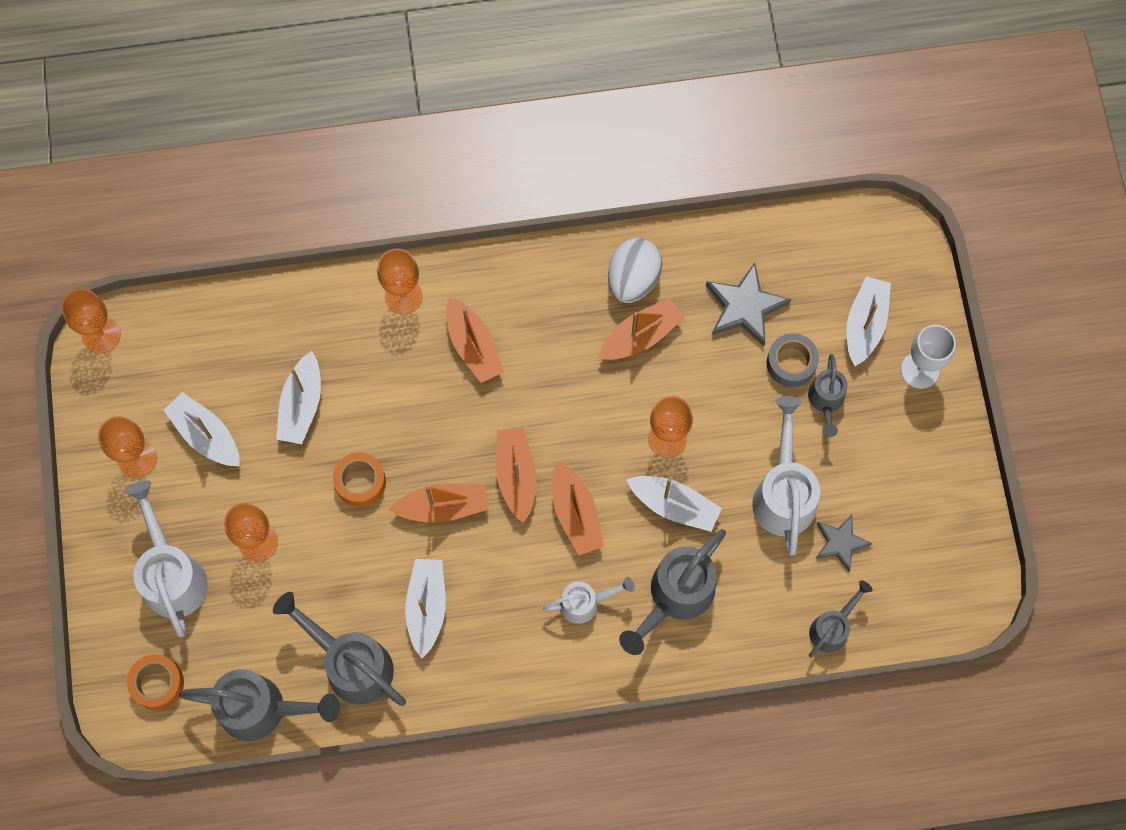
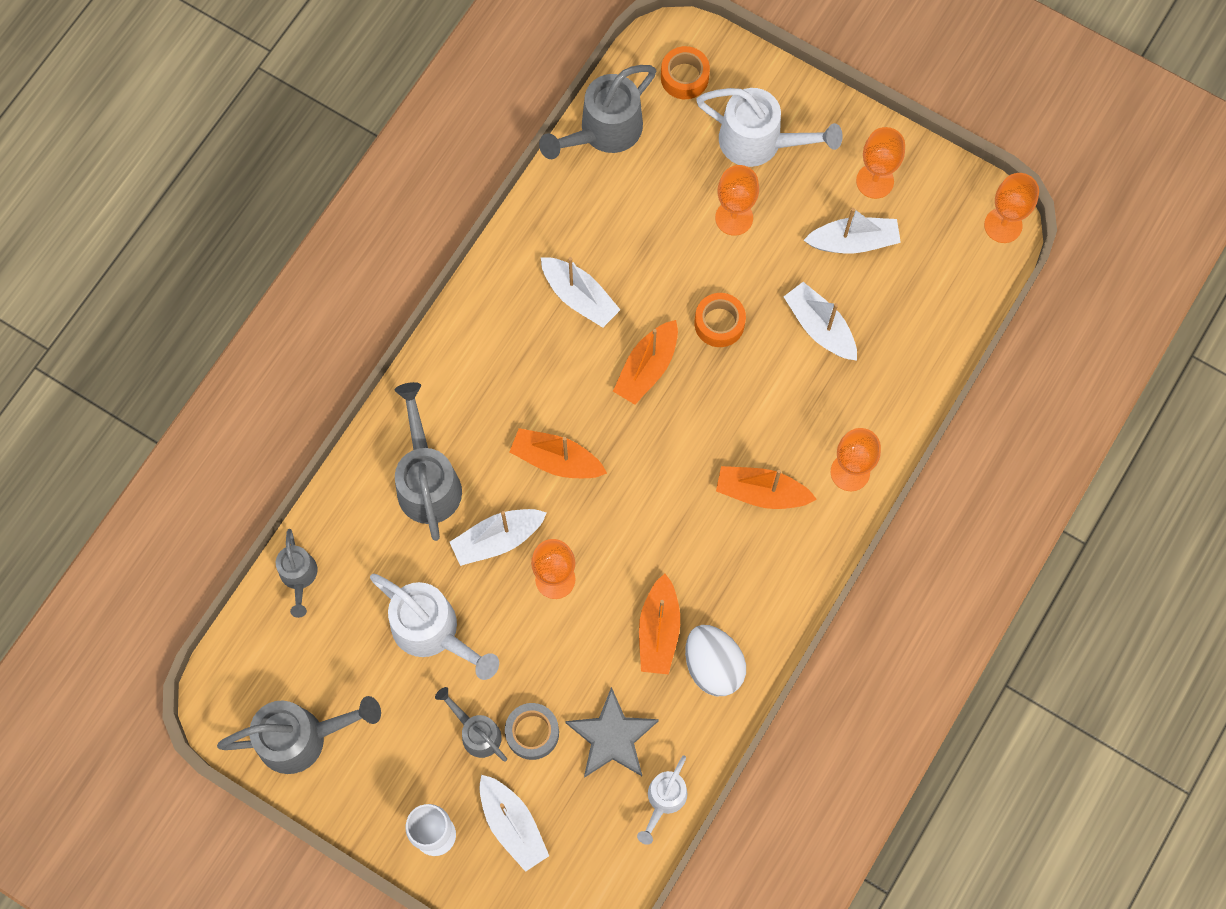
camera: 130 degrees right, 0 degrees up
grey watering can [273,592,406,706] -> grey watering can moved to [217,696,381,774]
orange boat [496,427,537,523] -> none
white watering can [543,577,635,624] -> white watering can moved to [637,756,687,845]
grey star [816,515,872,571] -> none

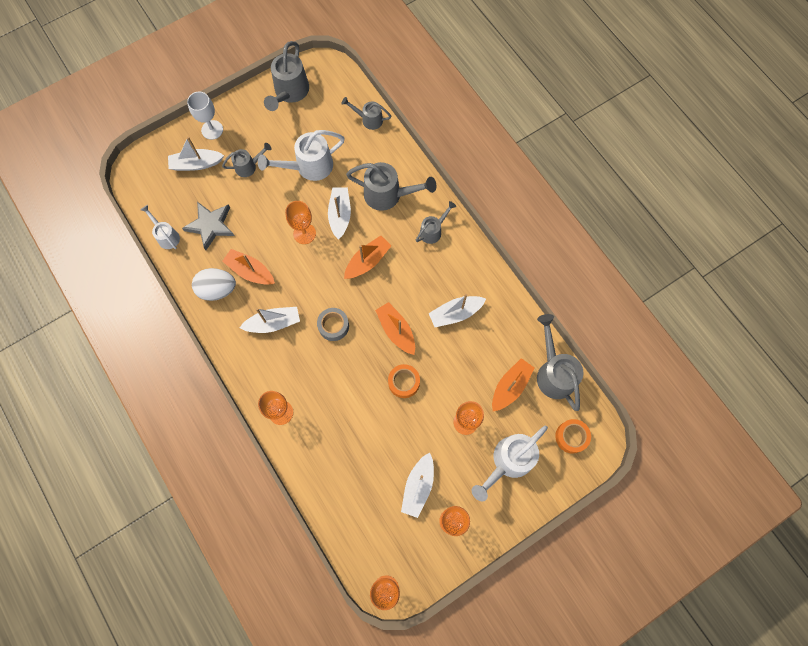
camera: 115 degrees right, 0 degrees up
grey tape [505,703,559,760] -> grey tape moved to [317,308,349,341]
orange boat [716,466,817,509] -> orange boat moved to [492,358,535,411]
white boat [784,282,857,361] -> white boat moved to [240,307,300,333]
none -> grey watering can [416,201,456,244]

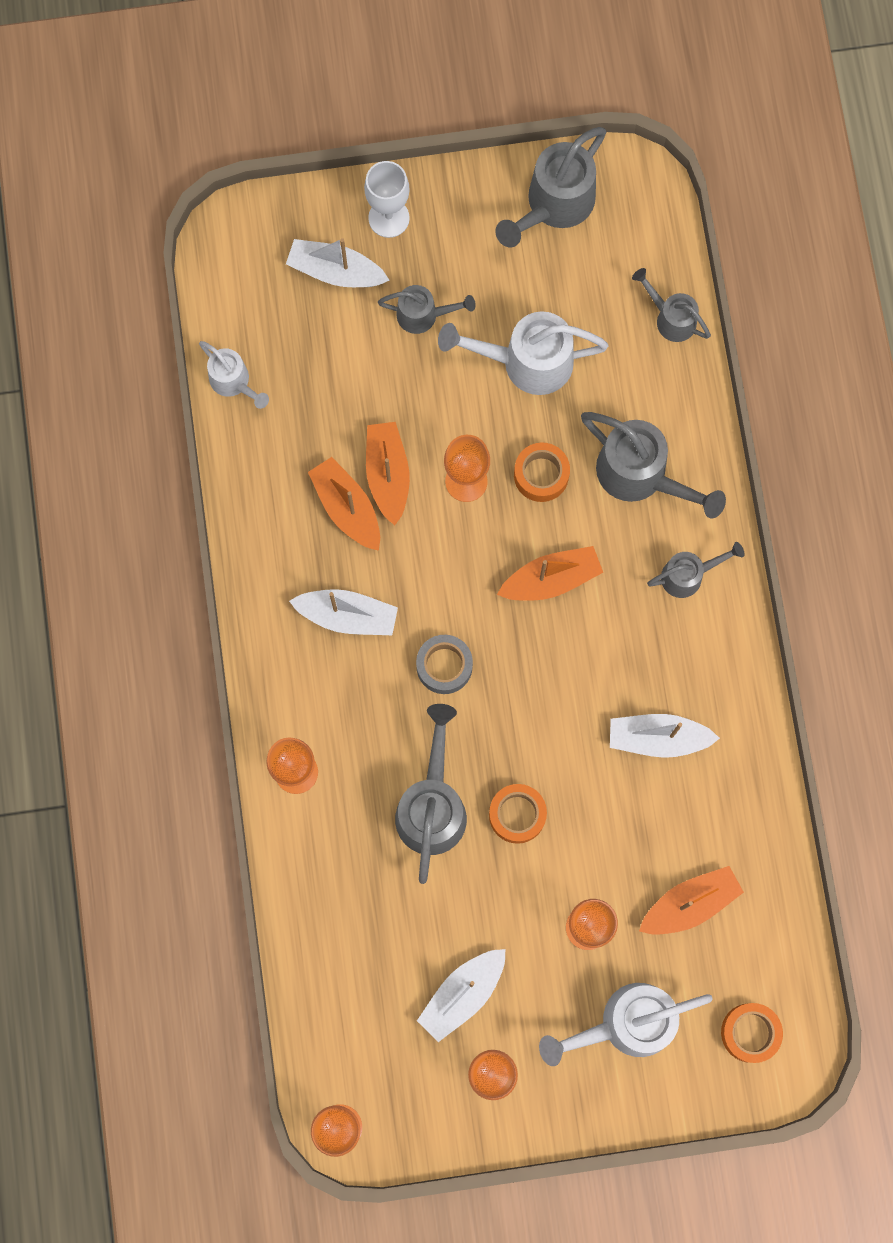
camera: 25 degrees right, 5 degrees up
white watering can [140,205,180,249] -> white watering can turned 150 degrees clockwise [199,341,269,409]
grey star [182,202,234,250] -> none
white egg [192,268,236,301] -> none
white boat [328,188,351,240] -> orange tape [514,442,570,502]
orange boat [375,302,415,355] -> orange boat moved to [366,422,410,525]
grey watering can [537,314,583,411] -> grey watering can moved to [395,704,467,884]

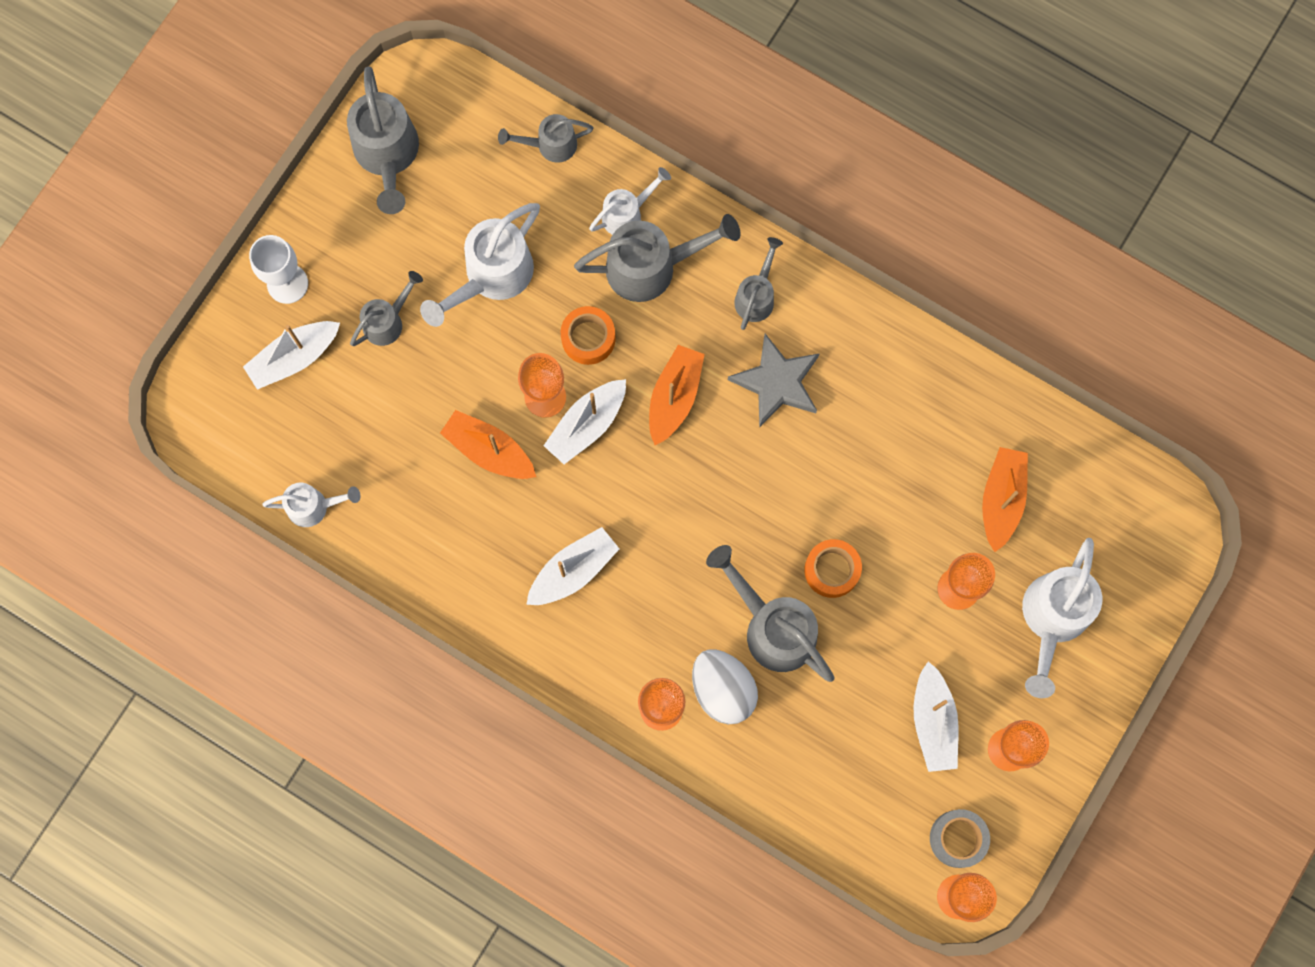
camera: 50 degrees left, 0 degrees up
orange boat [308,457,380,551] -> none
grey tape [416,635,473,694] -> grey tape moved to [930,809,990,868]
white boat [610,714,720,758] -> white boat moved to [544,379,626,464]
orange tape [721,1003,783,1063] -> none
none -> white watering can [589,167,671,235]
none -> white egg [692,649,758,724]
none -> grey star [728,334,820,428]

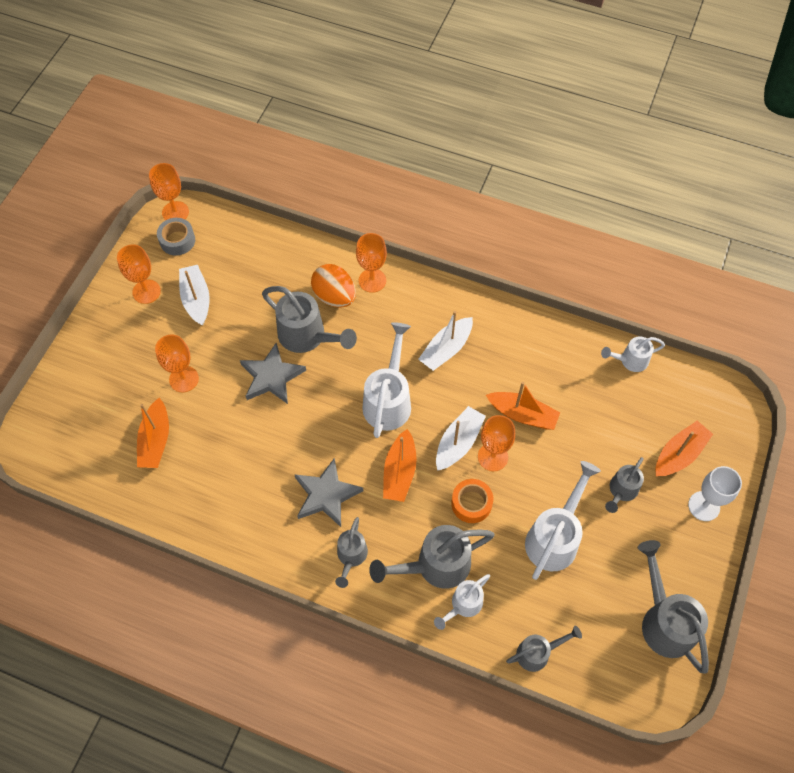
camera: 170 degrees right, 15 degrees down
white boat [243,321,340,390] -> orange boat [656,421,713,476]
white egg [692,649,758,724] -> orange egg [311,264,356,308]
orange tape [805,539,862,598] -> grey star [240,343,306,404]
white watering can [1022,538,1102,698] -> white watering can moved to [362,322,411,438]

